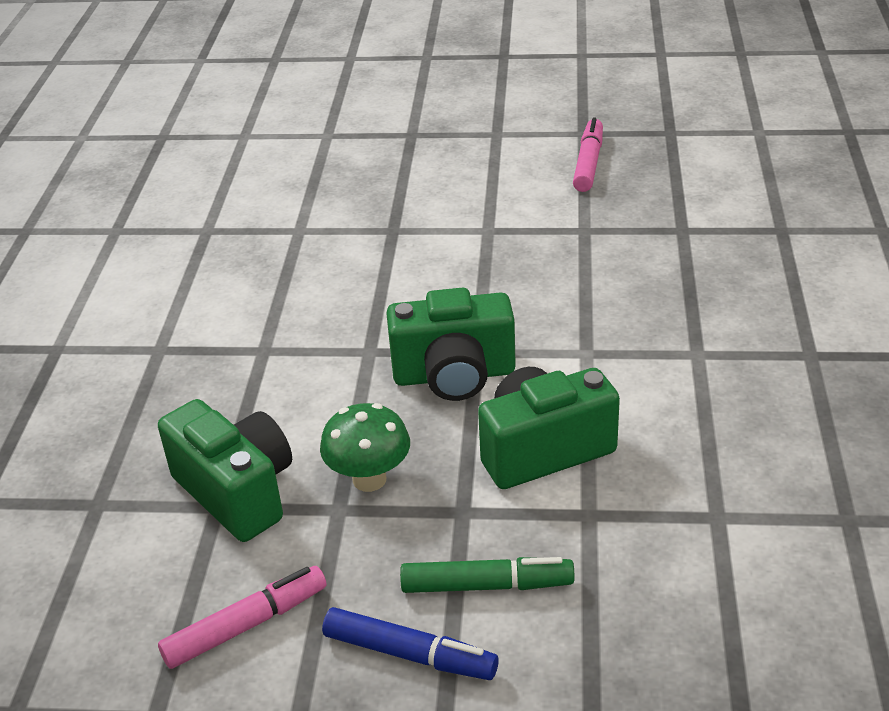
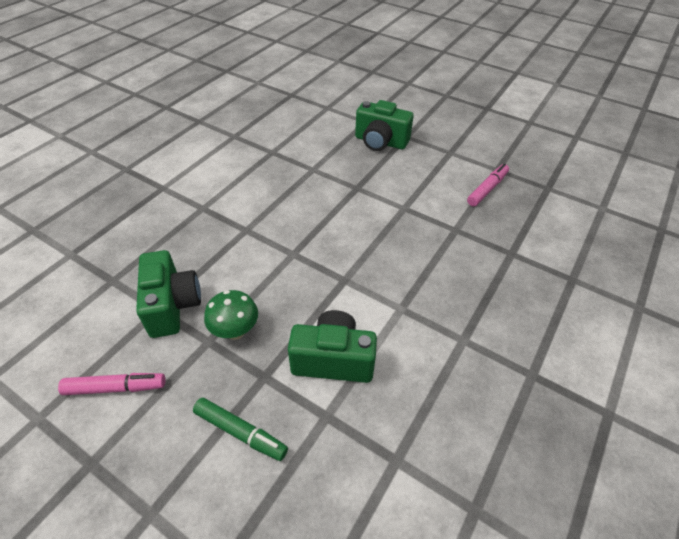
camera: 25 degrees right, 10 degrees up
blue marker [322,607,499,680] -> none
green camera [386,287,516,401] -> green camera moved to [355,100,414,151]

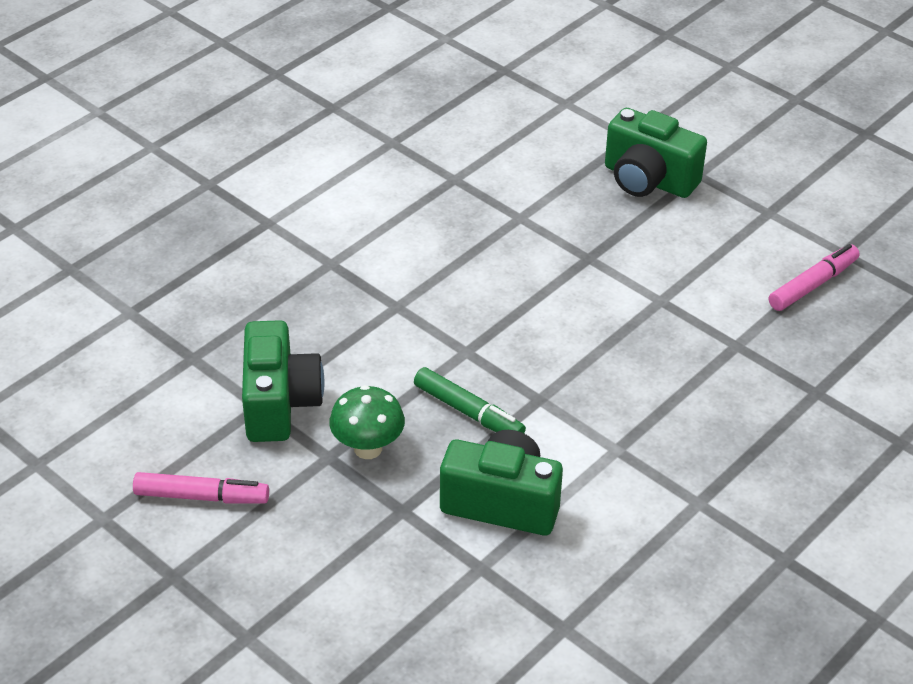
camera: 10 degrees right, 5 degrees down
green marker [193,398,288,461] -> green marker moved to [414,367,526,433]

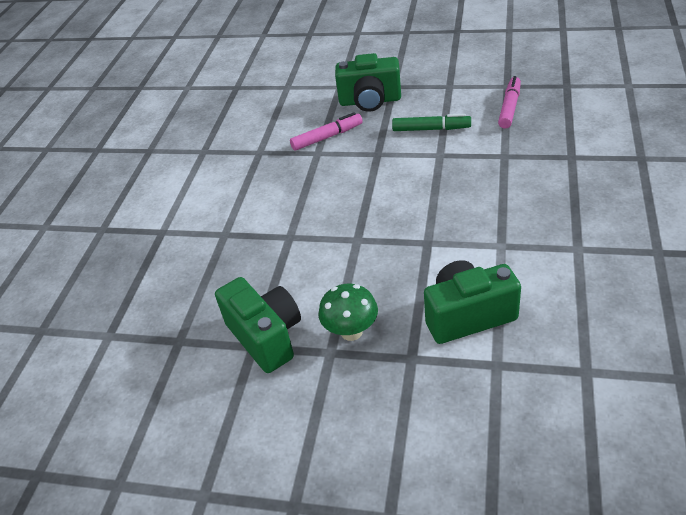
camera: 25 degrees left, 0 degrees up
pink marker [133,472,269,504] -> pink marker moved to [290,112,363,151]
green marker [414,367,526,433] -> green marker moved to [392,114,471,131]

